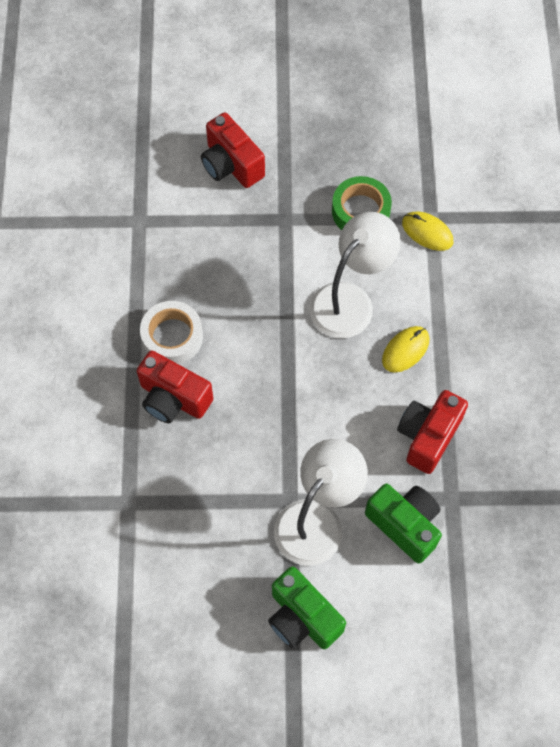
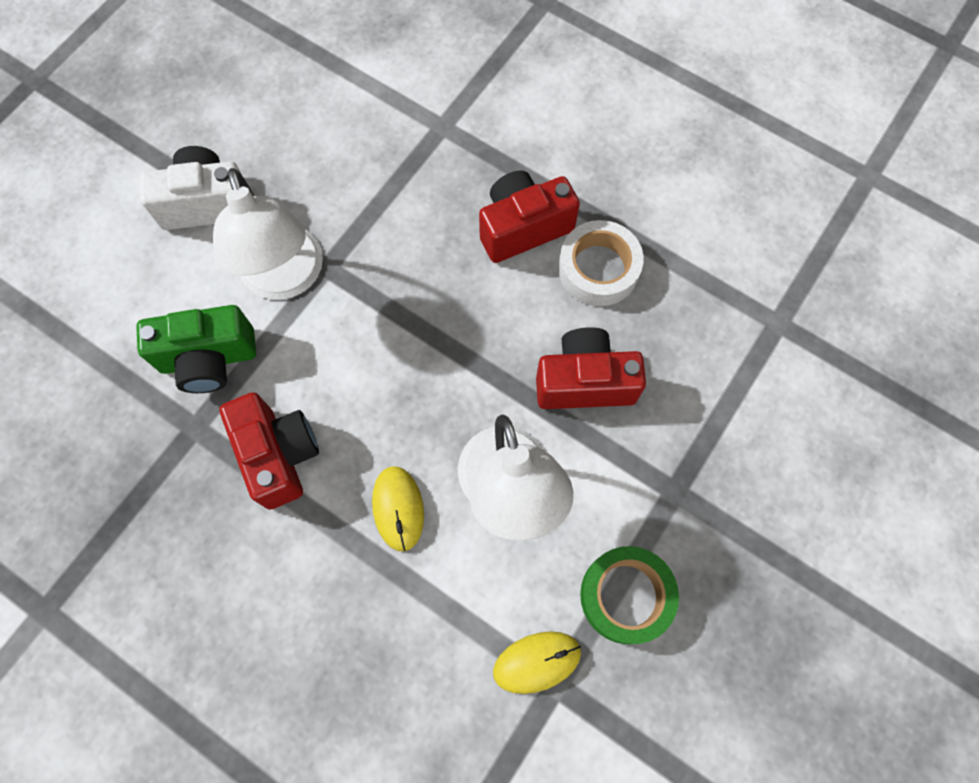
camera: 125 degrees right, 5 degrees up
red camera [201,112,265,188] -> red camera moved to [536,327,646,409]
green camera [268,566,346,649] -> white camera [140,146,242,230]

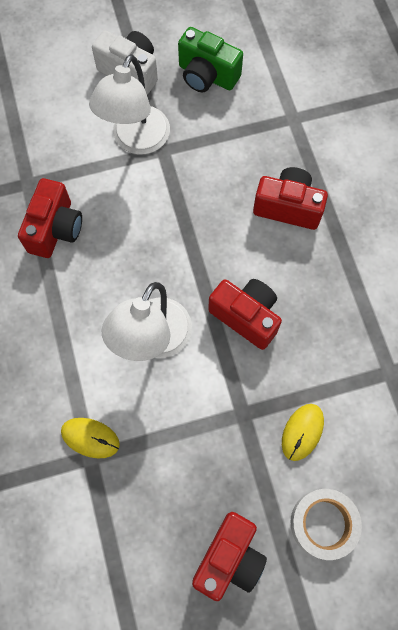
camera: 40 degrees right, 0 degrees up
green camera [136,305,256,393] -> green camera moved to [178,27,243,92]
yellow mouse [372,466,424,551] -> yellow mouse moved to [282,404,324,461]
white tape [558,220,644,306] -> white tape moved to [291,489,362,560]
green tape [580,546,679,644] -> none
none -> red camera [192,512,267,601]

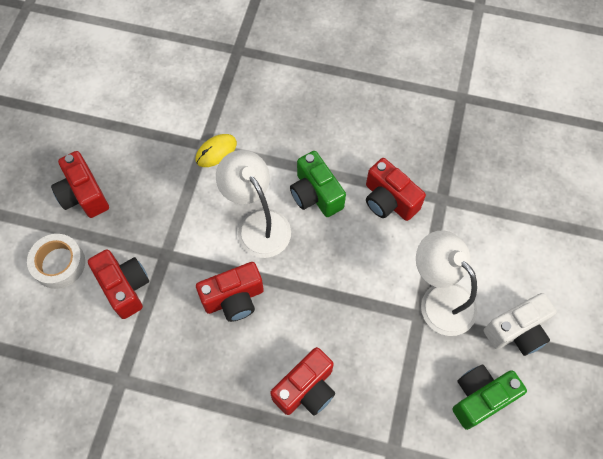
camera: 120 degrees right, 5 degrees down
yellow mouse [282,404,324,461] -> red camera [88,249,149,319]
none -> green camera [290,151,346,217]

